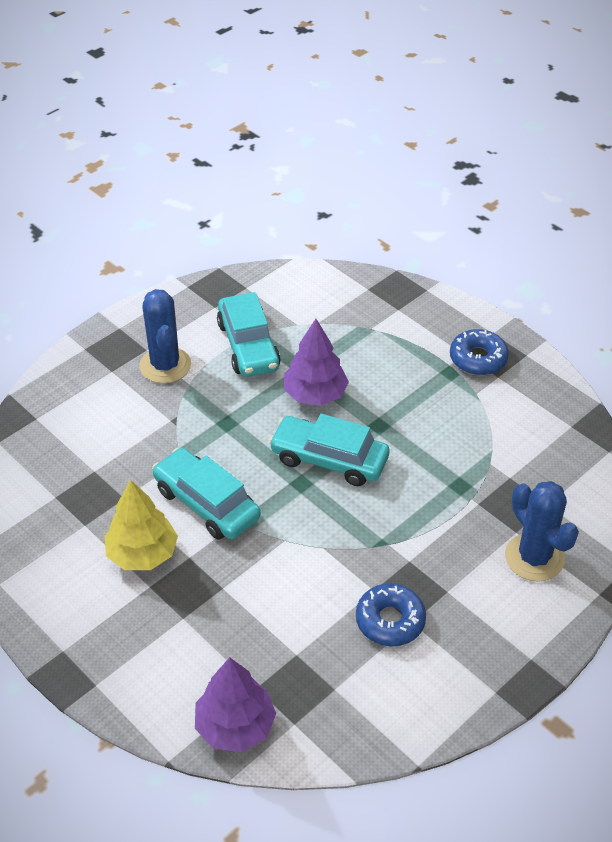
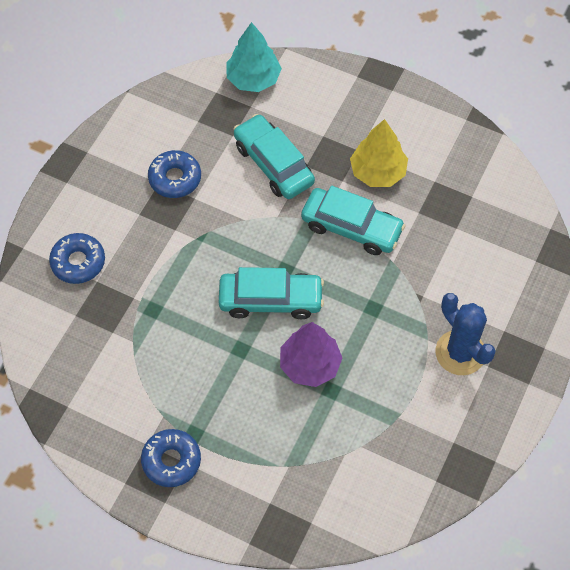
camera: 160 degrees right, 15 degrees up
purple tree [195,657,276,752] -> turquoise tree [226,22,282,92]
turquoise car [217,292,281,377] -> turquoise car moved to [234,114,315,199]
blue cactus [505,481,579,582] -> blue donut [49,233,105,284]

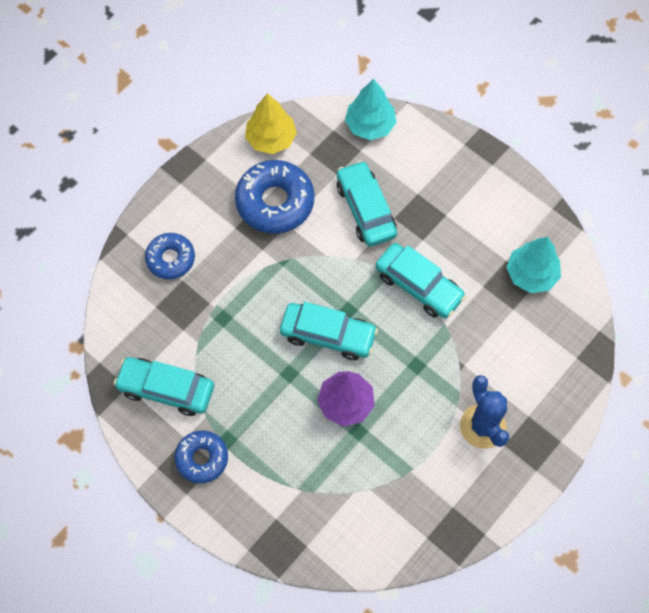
camera: 15 degrees right, 5 degrees up
blue donut [148,150,201,198] -> blue donut [235,160,314,234], size x1.63
yellow tree [350,119,408,187] -> yellow tree moved to [245,93,297,154]
none -> turquoise car [114,357,214,416]
none -> turquoise tree [506,237,561,293]

